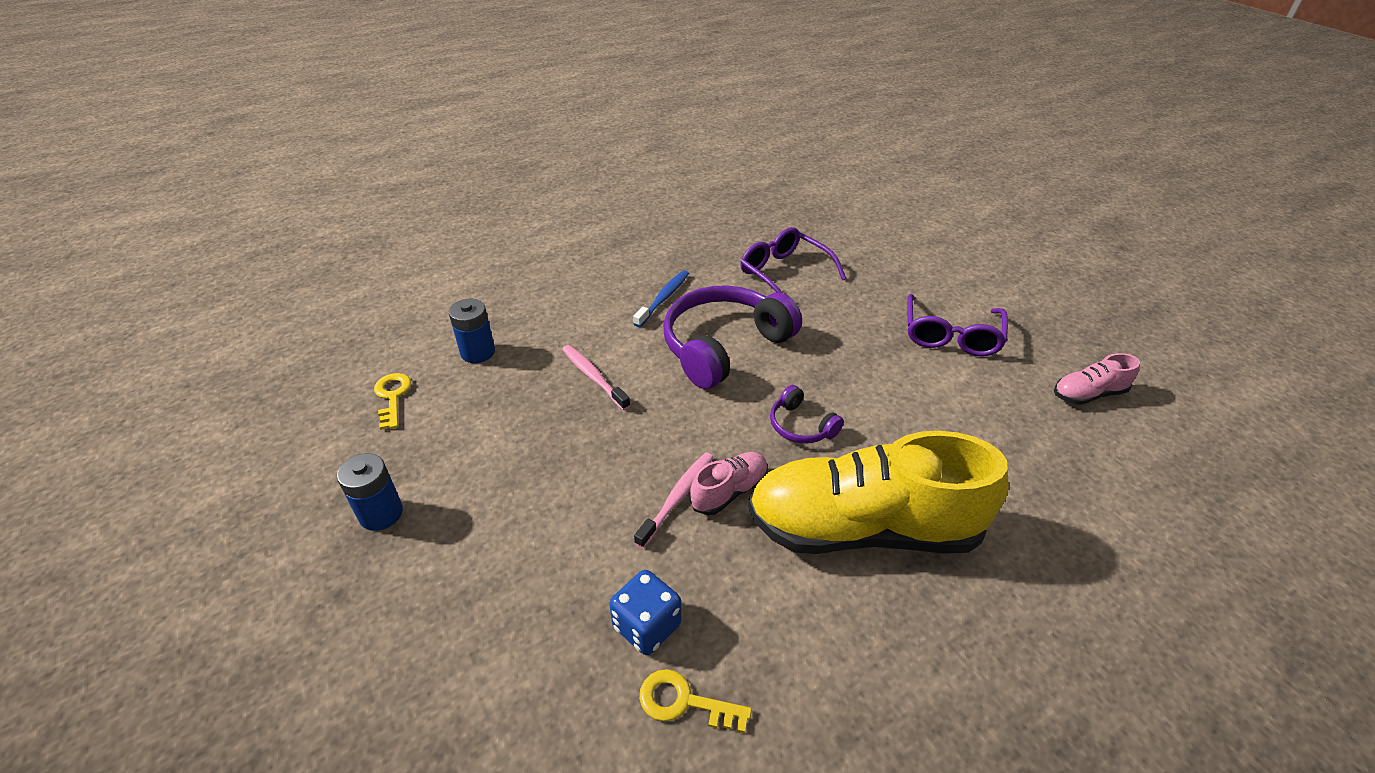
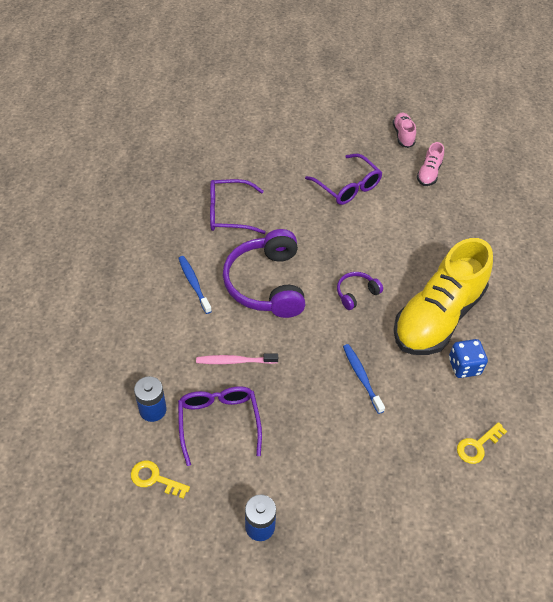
camera: 55 degrees left, 10 degrees up
blue dice [610,570,681,655] -> blue dice moved to [449,339,488,378]
pink toothbrush [634,452,713,548] -> blue toothbrush [343,344,385,414]
pink shoe [690,452,768,515] -> pink shoe moved to [392,113,416,148]
purple headphones [770,385,844,444] -> purple headphones turned 150 degrees clockwise [337,272,383,310]
none -> purple glasses [178,386,262,466]

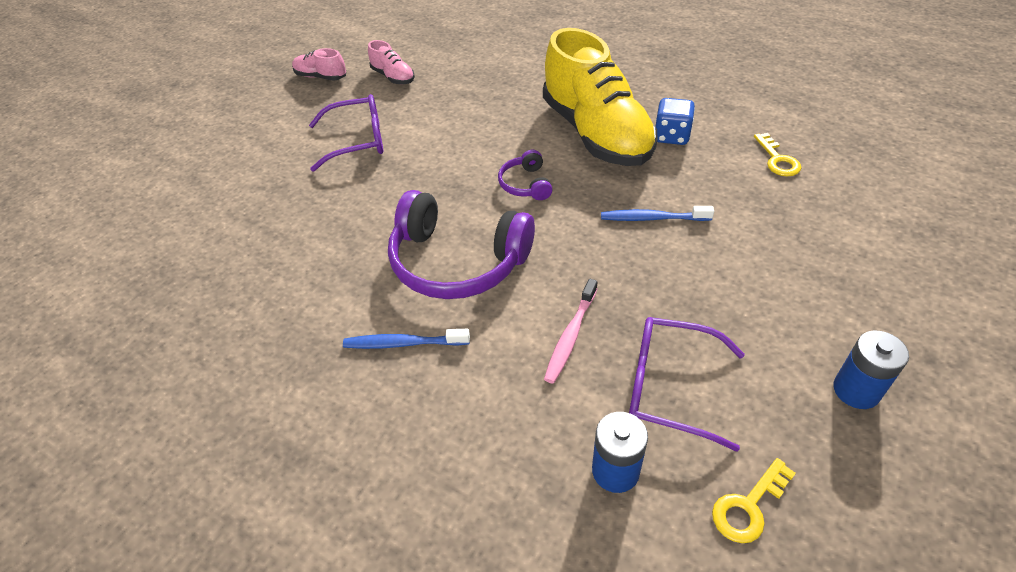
camera: 60 degrees left, 5 degrees down
purple glasses [210,179,266,234] -> none

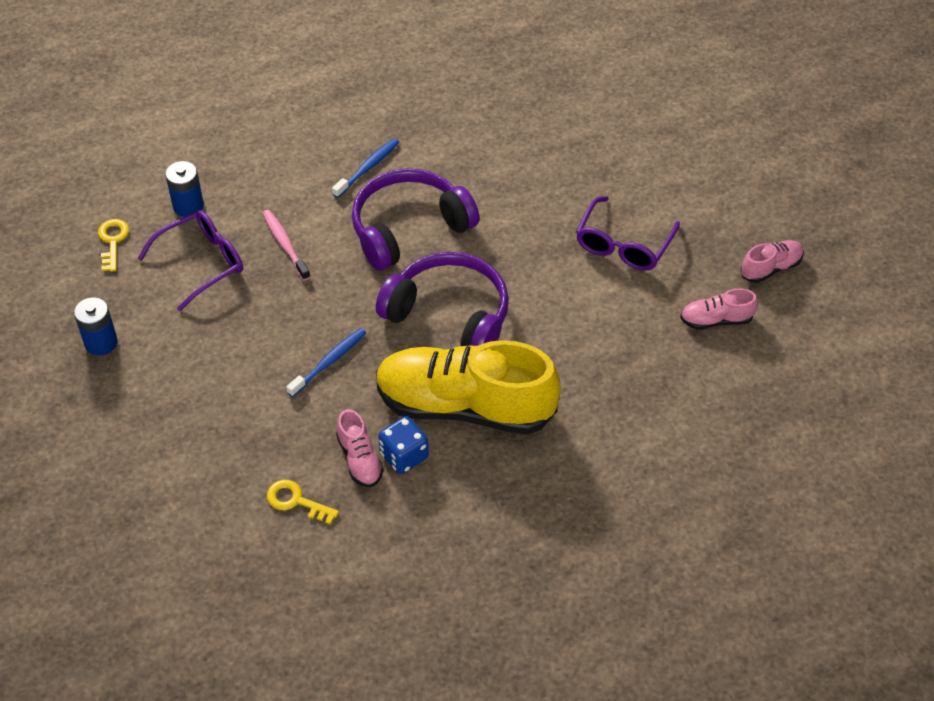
camera: 125 degrees right, 5 degrees up
purple headphones [498,150,552,200] -> purple headphones [376,252,509,346], size x2.13
none -> pink shoe [336,409,383,487]

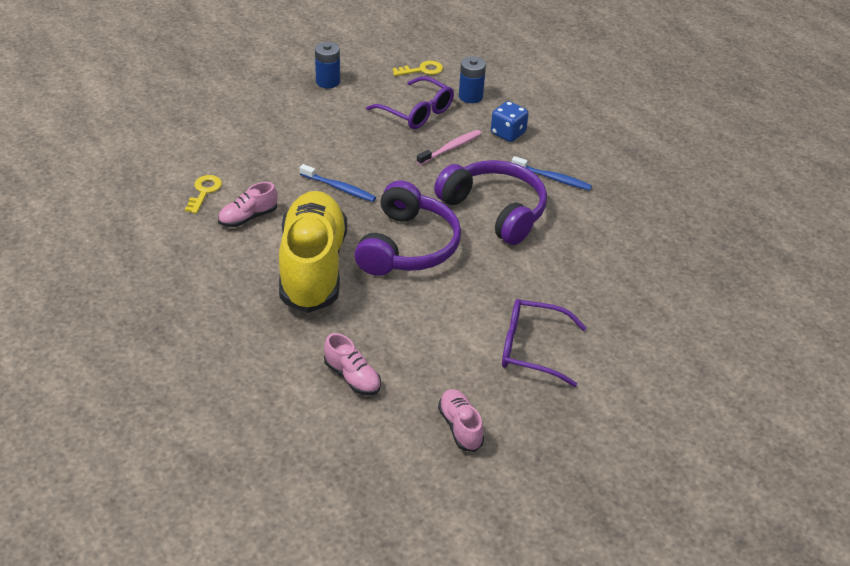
camera: 75 degrees right, 10 degrees down
blue dice [378,416,429,474] -> blue dice moved to [491,101,529,142]
pink shoe [741,240,804,283] -> pink shoe moved to [324,333,381,395]

